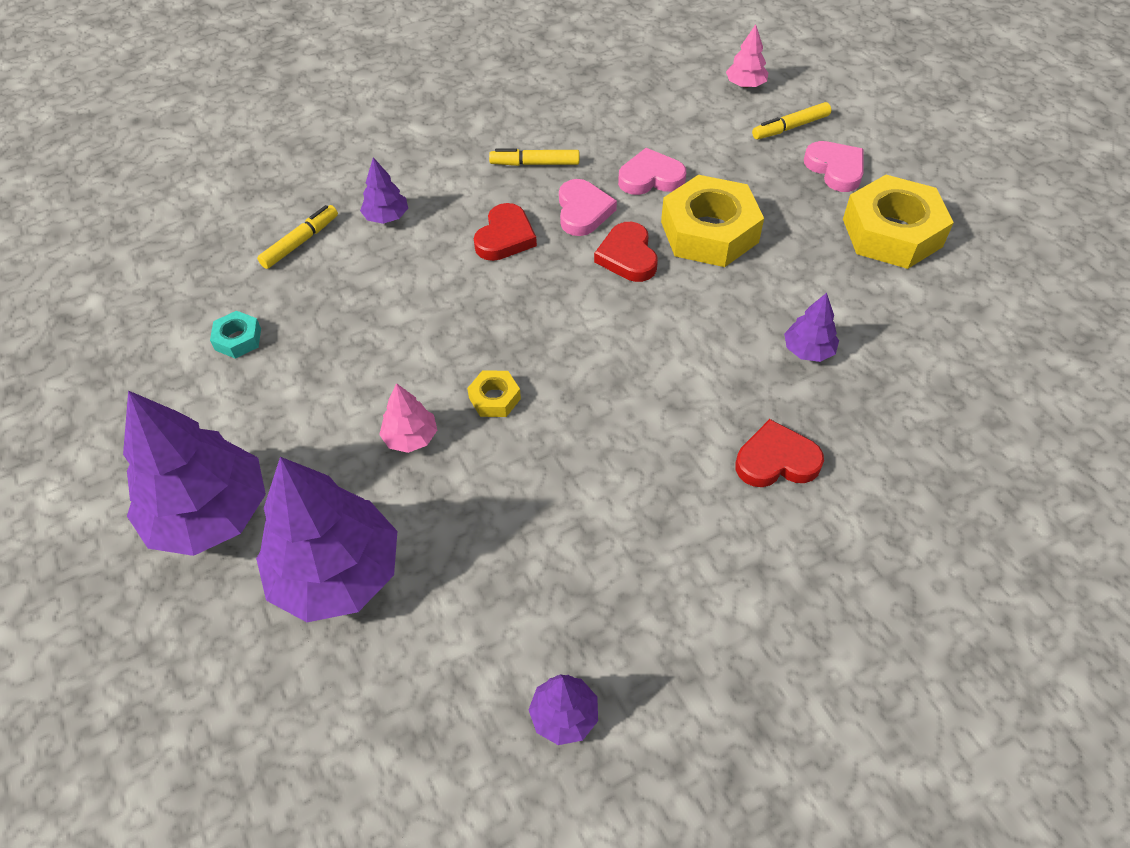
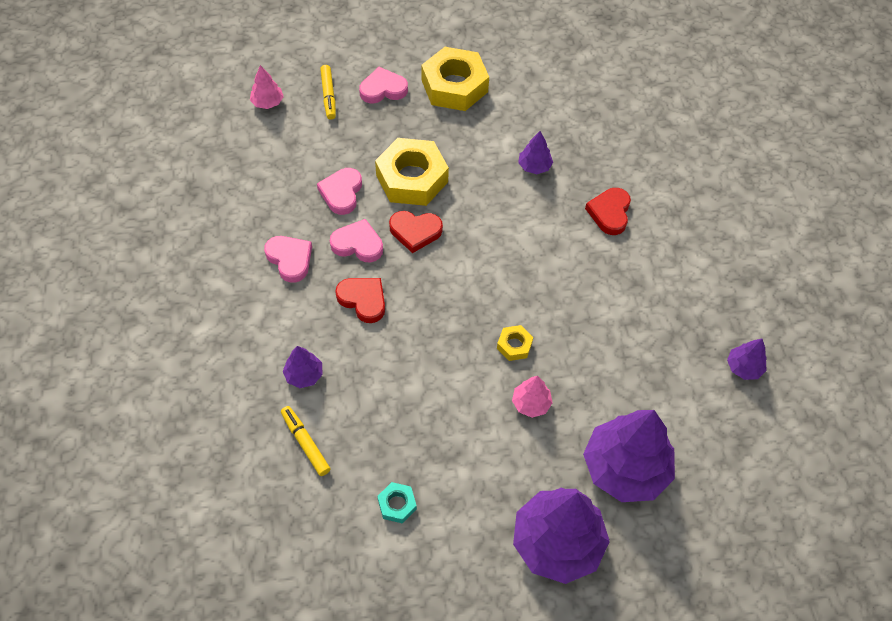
camera: 75 degrees left, 5 degrees up
yellow marker [489,148,579,166] -> pink heart [264,236,312,283]

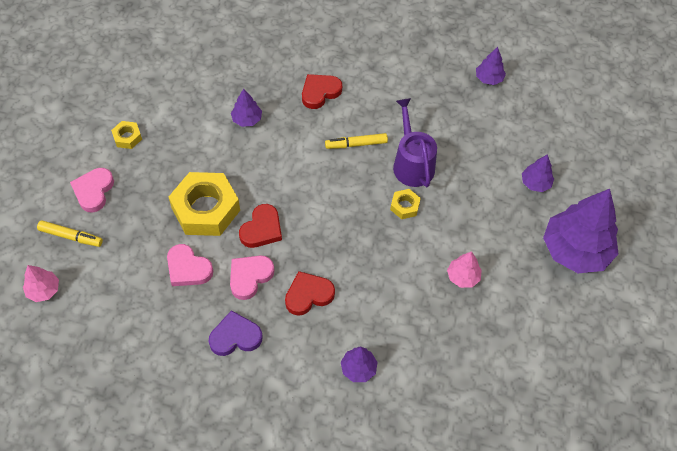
camera: 65 degrees left, 0 degrees up
pink heart [264,236,312,283] -> purple heart [209,310,262,356]
yellow marker [281,406,330,476] -> yellow marker moved to [325,133,388,149]
turquoise nut [377,482,417,524] -> none
yellow nut [421,47,489,111] -> yellow nut [111,121,142,149], size x0.46
pink tree [512,376,553,418] -> pink tree moved to [447,251,482,288]
purple tree [583,410,675,502] -> purple tree [522,154,554,192], size x0.46
red heart [585,188,631,235] -> red heart turned 105 degrees clockwise [302,74,342,109]
none -> purple watering can [393,98,437,187]

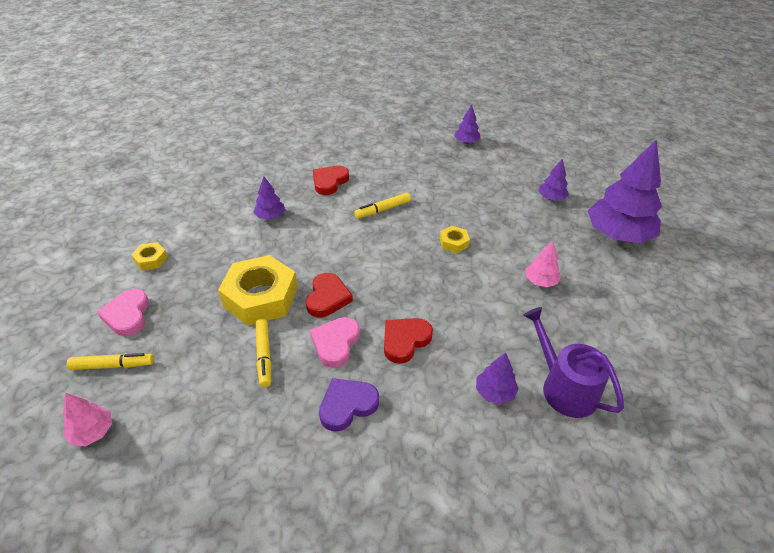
camera: 20 degrees left, 15 degrees down
pink heart [167,244,213,286] -> yellow marker [255,319,271,387]
purple watering can [393,98,437,187] -> purple watering can moved to [523,307,624,418]

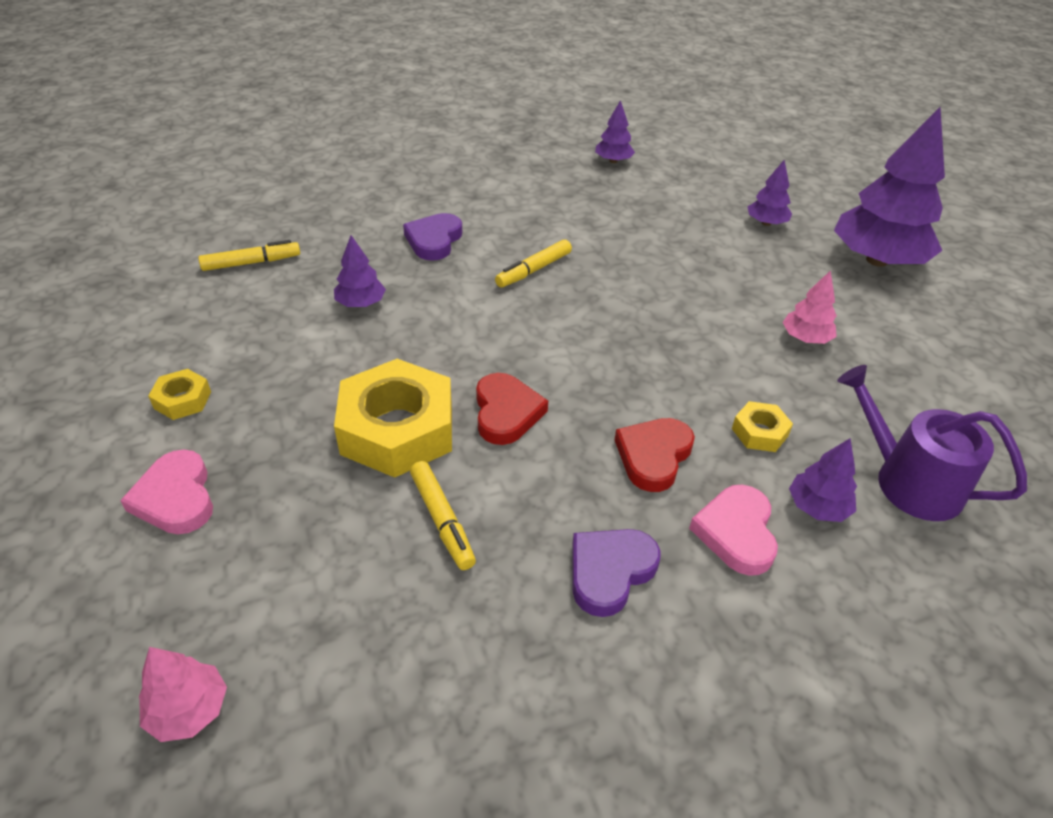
camera: 15 degrees left, 0 degrees up
yellow marker [67,353,154,370] -> yellow marker moved to [198,240,300,271]
pink heart [310,317,360,368] -> pink heart moved to [689,485,778,576]
red heart [313,165,349,195] -> purple heart [403,213,462,261]
yellow nut [440,226,470,253] -> yellow nut moved to [732,401,793,452]

